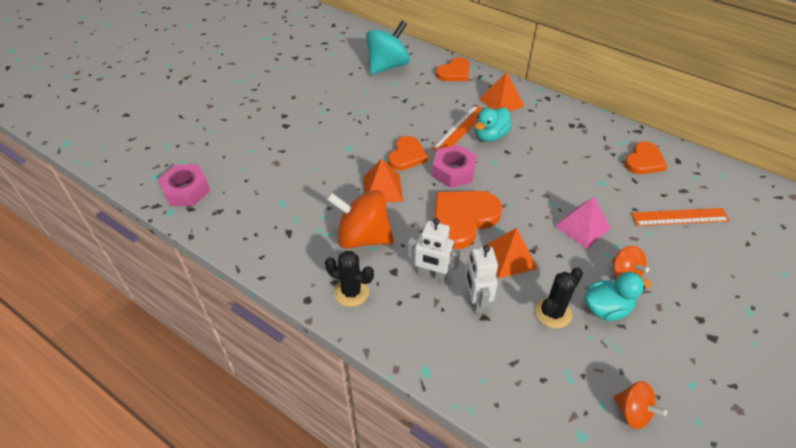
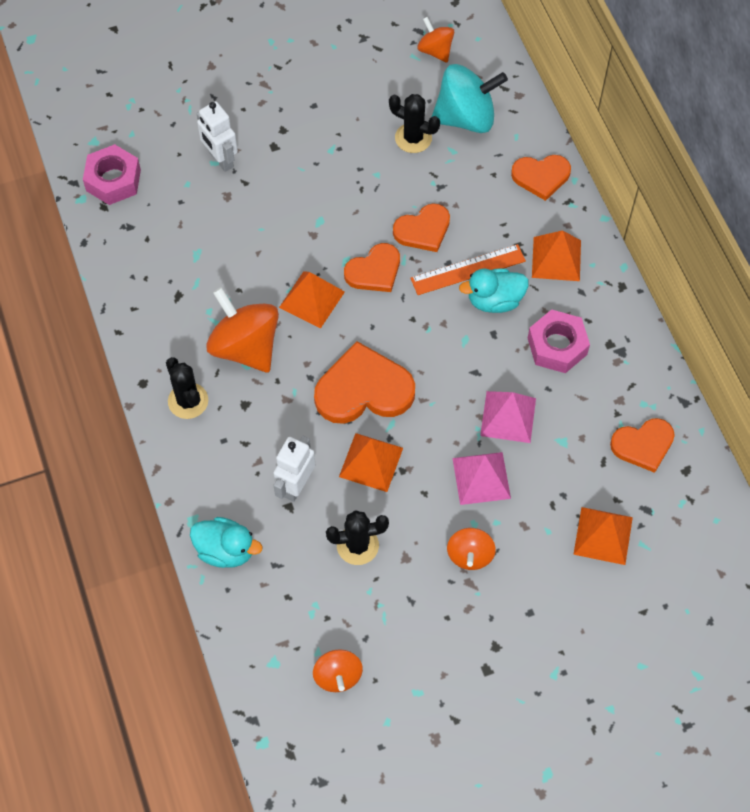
camera: 35 degrees right, 15 degrees up
white robot [408,218,460,282] -> white robot moved to [197,101,238,172]
pink nut [432,145,477,188] -> pink nut moved to [528,309,590,373]
turquoise duck [584,272,651,321] -> turquoise duck moved to [190,517,262,568]
orange ruler [631,208,730,226] -> orange pyramid [573,507,633,565]
none -> black cactus [389,94,440,153]
none -> orange heart [393,203,450,252]
none -> orange spinning top [417,17,454,63]
none -> pink pyramid [480,391,536,443]

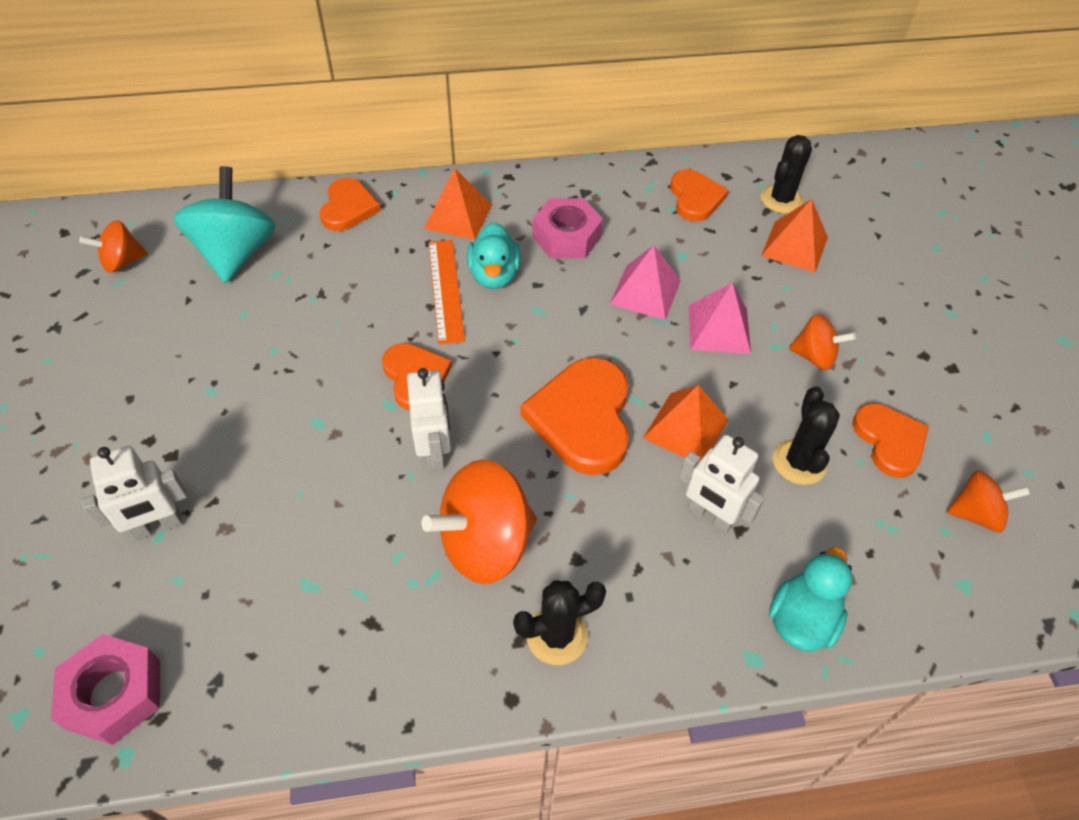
camera: 80 degrees left, 10 degrees down
orange pyramid [279,271,345,329] -> white robot [407,368,451,471]
black cactus [389,94,440,153] -> black cactus moved to [760,135,812,214]
orange heart [393,203,450,252] -> orange heart moved to [852,403,929,478]

